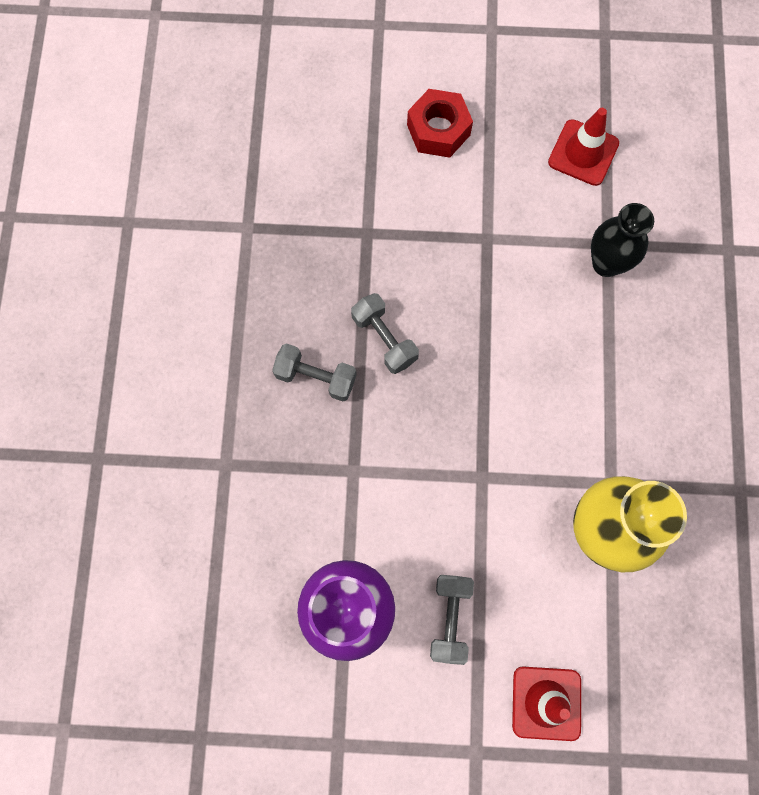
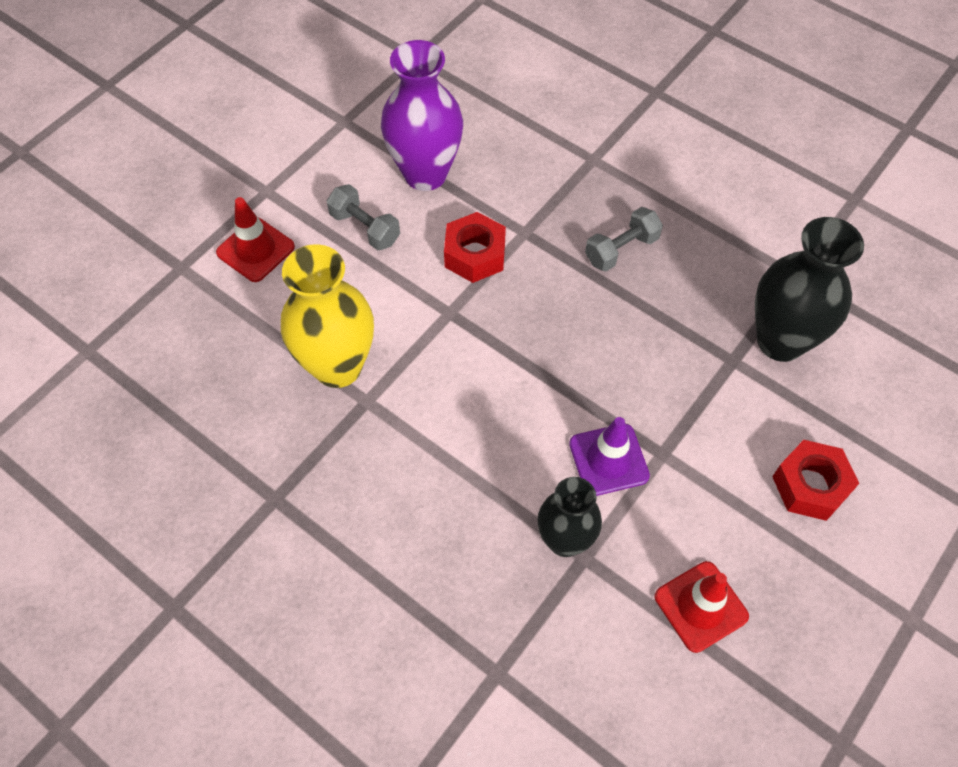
camera: 125 degrees right, 15 degrees down
grey dumbbell [351,293,419,374] -> none
none -> red nut [444,212,506,283]
none -> purple traffic cone [569,417,650,496]
none -> black vase [755,217,864,362]

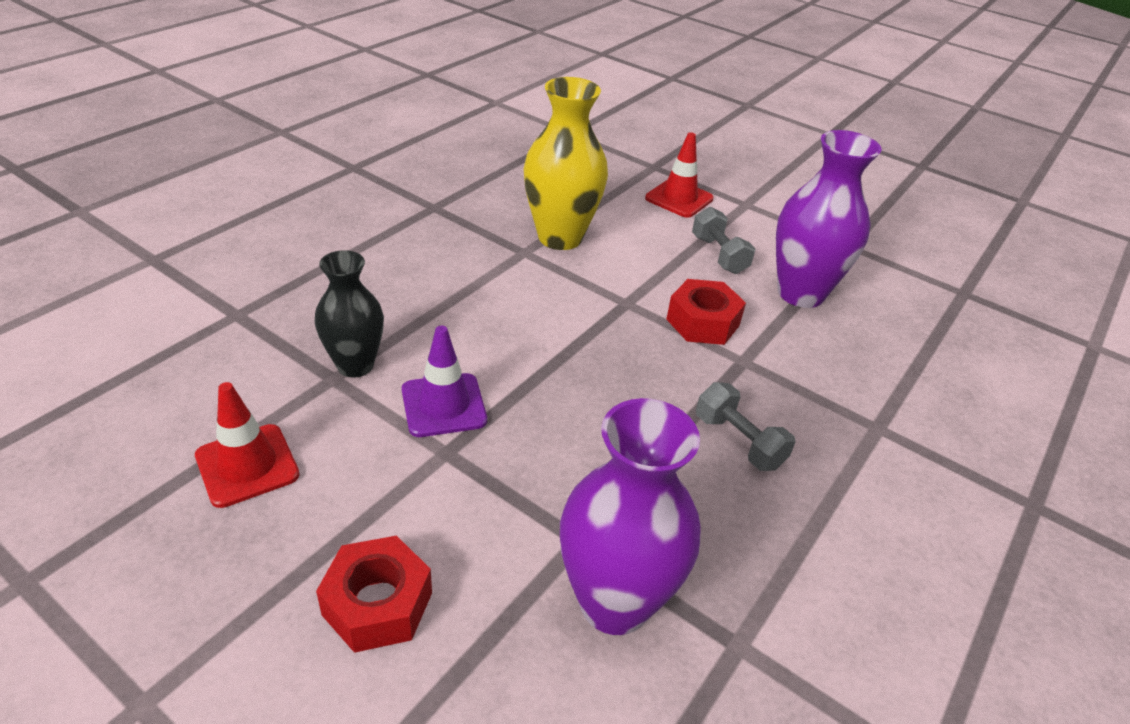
camera: 85 degrees right, 20 degrees down
grey dumbbell [327,184,400,250] -> grey dumbbell turned 60 degrees counterclockwise [692,207,755,274]
black vase [755,217,864,362] -> purple vase [560,398,700,635]

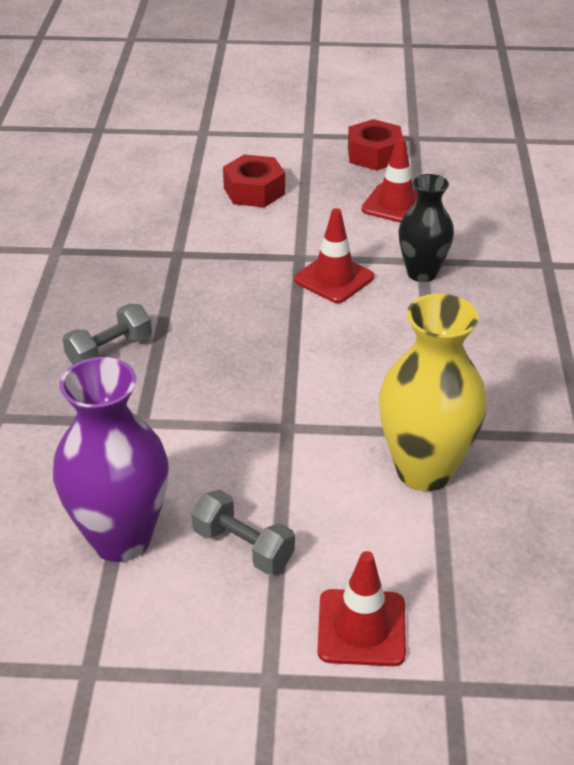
camera: 150 degrees right, 0 degrees up
purple traffic cone [402,326,487,437] -> red traffic cone [294,208,374,303]
purple vase [560,398,700,635] -> none
red nut [666,279,746,345] -> red nut moved to [348,119,403,170]
grey dumbbell [696,382,796,471] -> grey dumbbell turned 60 degrees counterclockwise [62,304,152,365]

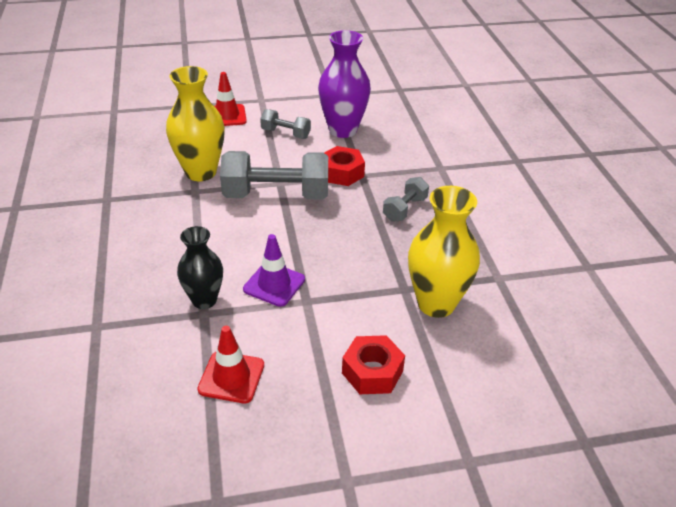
camera: 165 degrees right, 0 degrees up
red traffic cone [294,208,374,303] -> purple traffic cone [243,234,305,307]
red nut [348,119,403,170] -> red nut moved to [324,146,365,186]
none -> grey dumbbell [220,151,328,200]
none -> yellow vase [408,186,480,318]

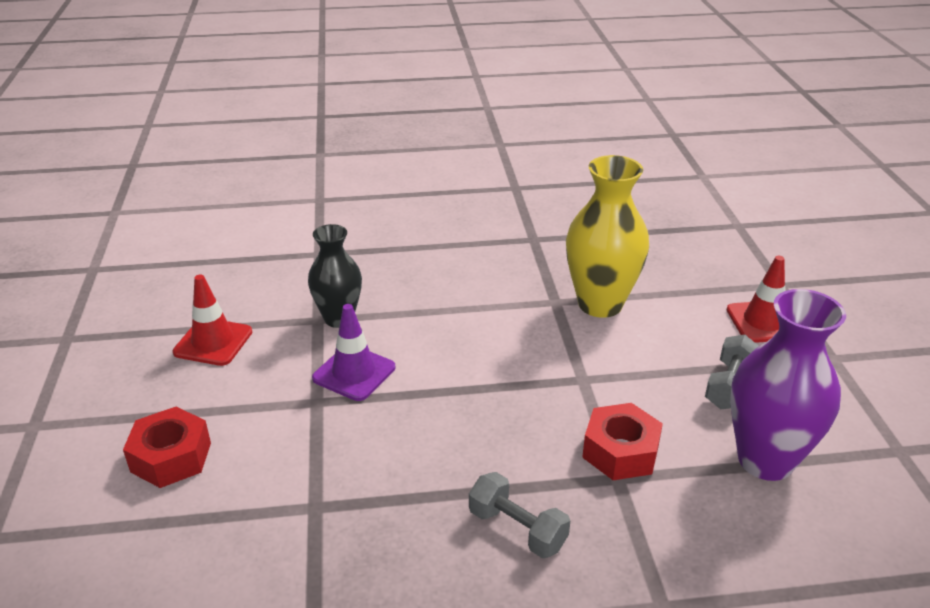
camera: 95 degrees right, 5 degrees down
grey dumbbell [220,151,328,200] -> none
yellow vase [408,186,480,318] -> none

